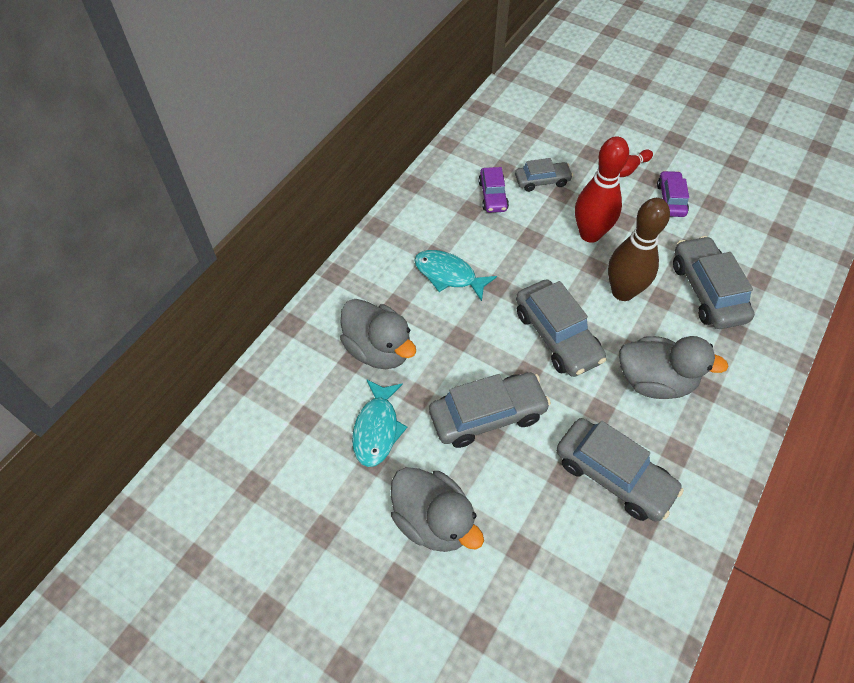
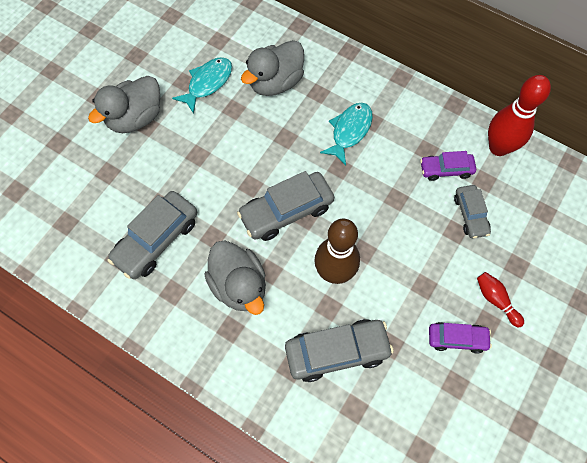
camera: 90 degrees right, 10 degrees up
turquoise fish [352,379,407,467] -> turquoise fish turned 120 degrees clockwise [172,57,232,114]
grey car [429,372,551,448] -> none
red bowling pin [575,136,629,243] -> red bowling pin moved to [488,75,551,156]
grey duck [619,336,729,399] -> grey duck turned 45 degrees counterclockwise [204,241,266,315]

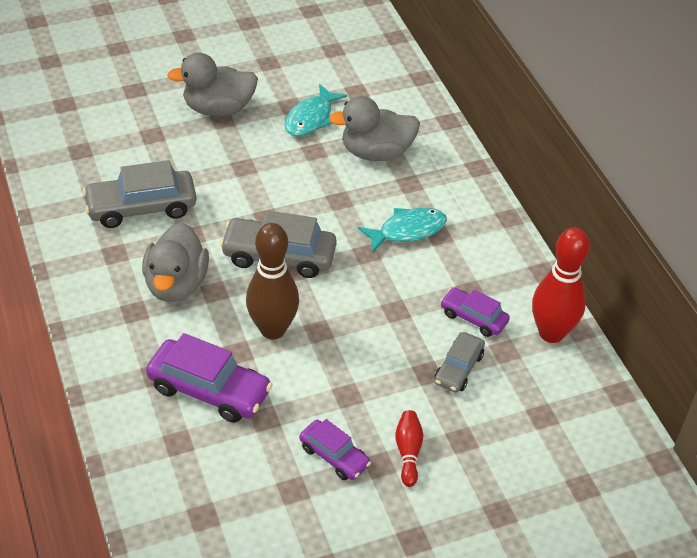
camera: 35 degrees right, 20 degrees down
turquoise fish [172,57,232,114] -> turquoise fish turned 135 degrees clockwise [284,84,347,136]
grey car [285,319,394,382] -> purple car [146,333,273,423]

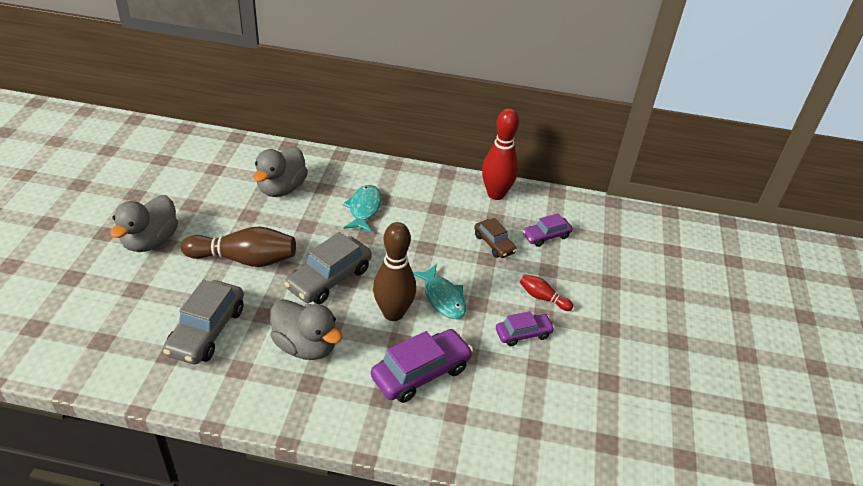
camera: 60 degrees left, 5 degrees down
turquoise fish [284,84,347,136] -> turquoise fish moved to [413,264,466,319]
grey car [434,332,485,393] -> brown car [474,218,517,258]
purple car [440,287,510,337] -> purple car moved to [523,213,573,247]
none -> brown bowling pin [181,226,296,267]

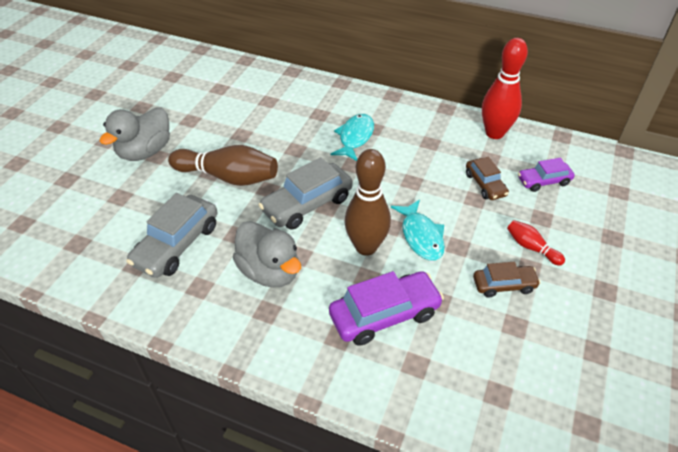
camera: 15 degrees right, 5 degrees up
grey duck [253,146,308,197] -> none
purple car [496,311,555,346] -> brown car [473,262,541,298]

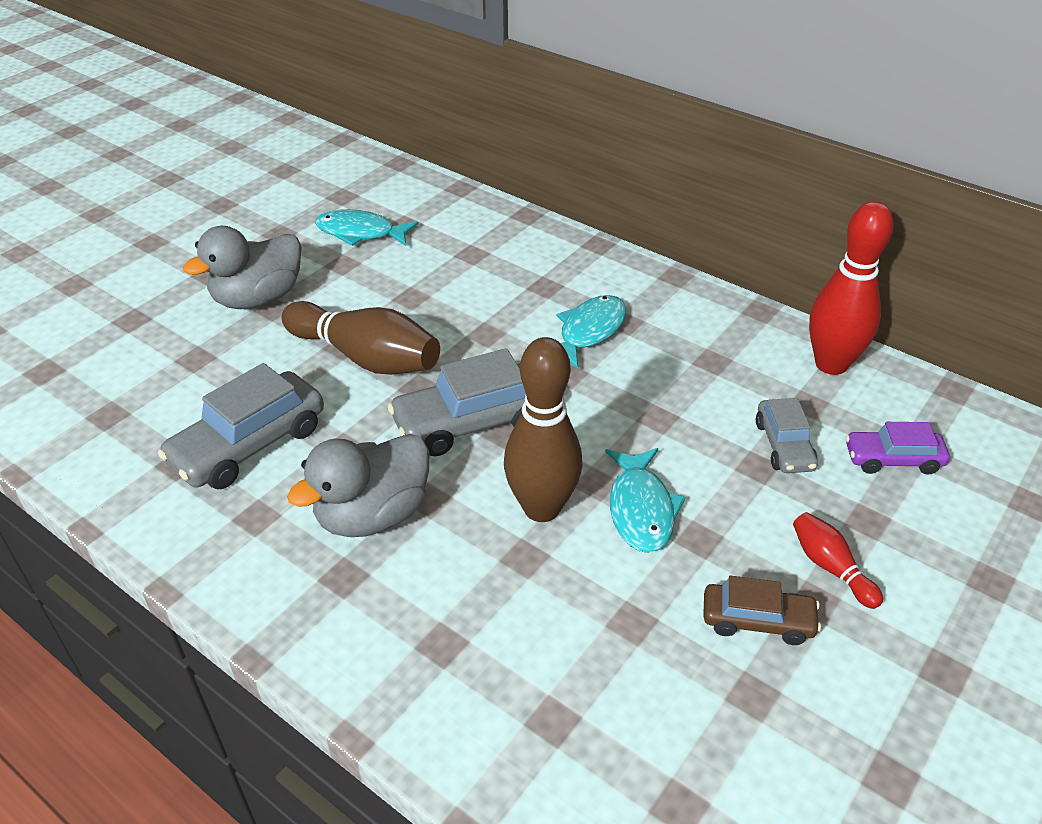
camera: 15 degrees right, 5 degrees down
grey duck [233,221,301,288] -> grey duck turned 75 degrees clockwise [287,434,429,537]
purple car [329,271,444,346] -> none
brown car [466,157,509,200] -> grey car [756,398,818,473]
none -> turquoise fish [315,209,419,246]

